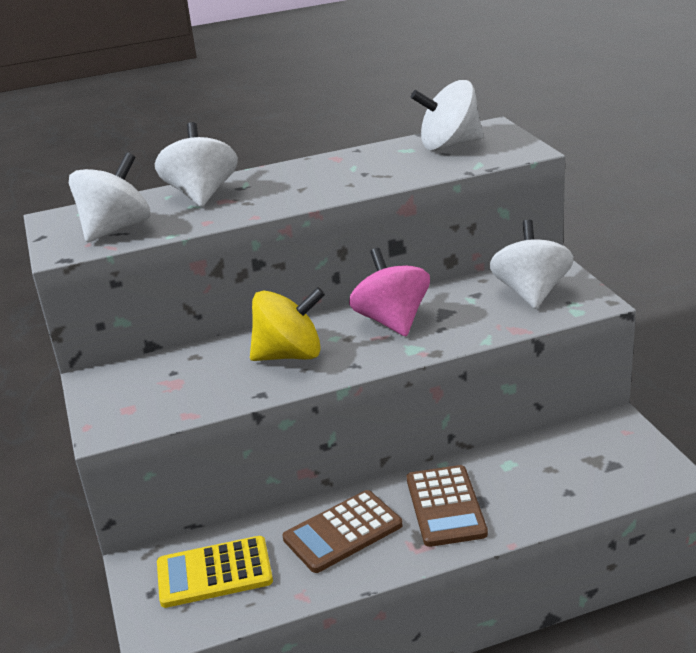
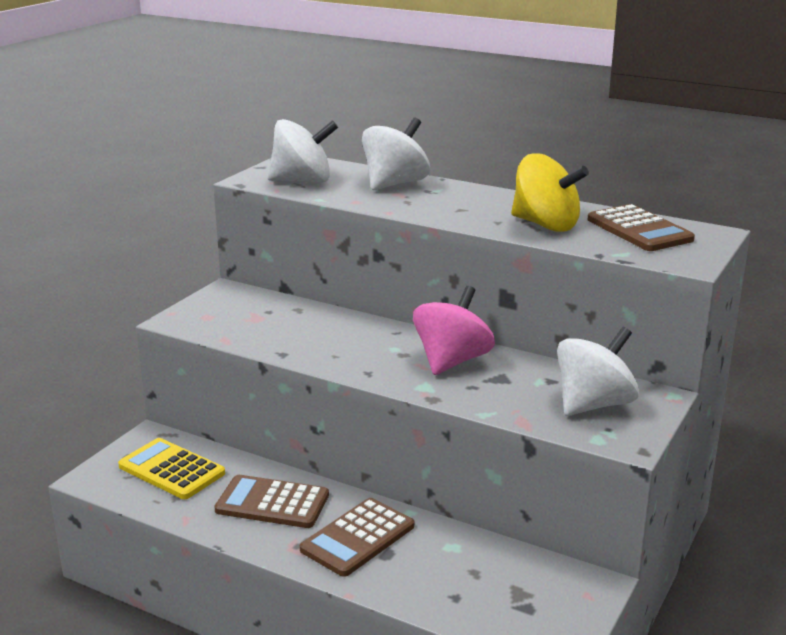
camera: 45 degrees right, 5 degrees down
yellow spinning top [250,287,325,361] -> yellow spinning top moved to [511,153,589,232]
white spinning top [411,80,484,151] -> brown calculator [588,204,695,251]

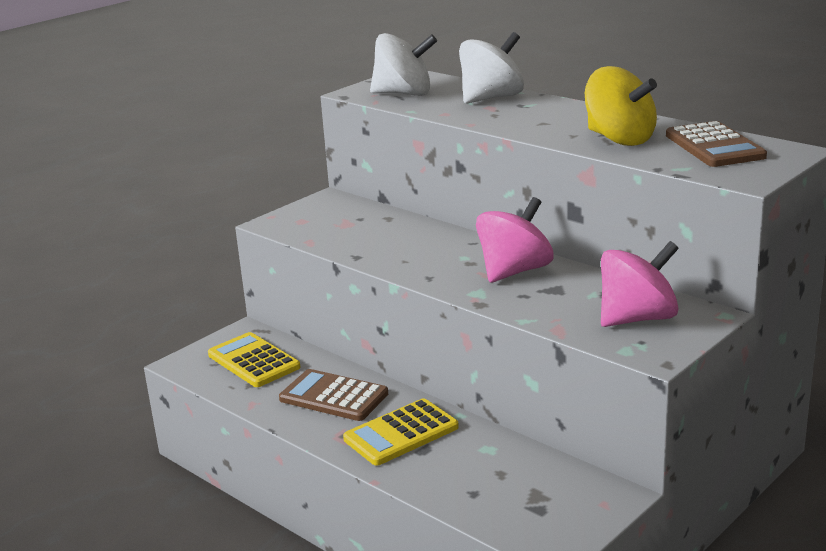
camera: 15 degrees right, 0 degrees up
brown calculator [300,498,414,577] -> yellow calculator [343,398,459,466]
white spinning top [557,327,639,416] -> pink spinning top [601,241,679,327]

